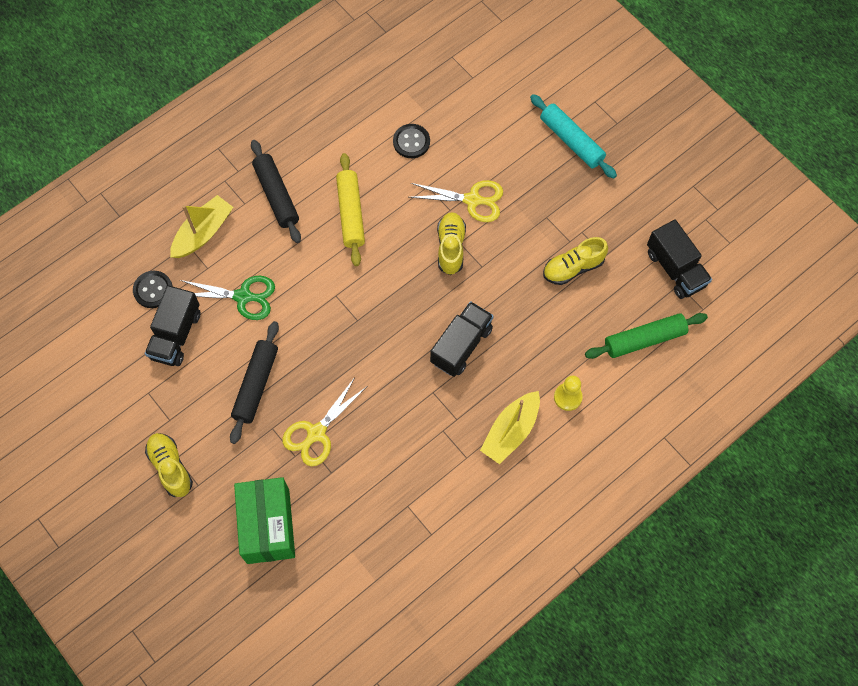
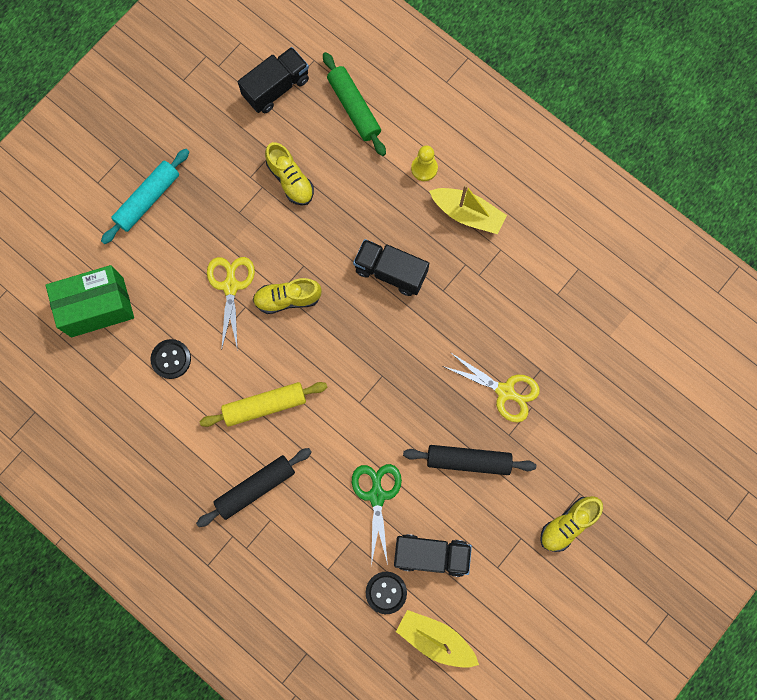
camera: 100 degrees left, 10 degrees up
yellow boat [170,195,233,258] -> yellow boat moved to [396,610,479,668]
green box [234,477,295,564] -> green box moved to [46,265,134,337]

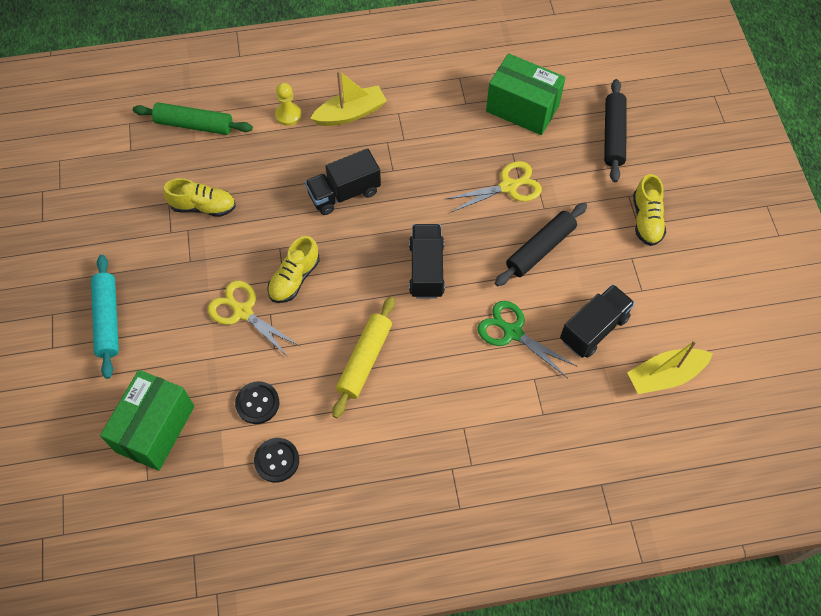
camera: 50 degrees left, 15 degrees down
black rolling pin [196,448,311,527] -> black rolling pin moved to [604,79,627,182]
black truck [238,47,309,113] -> black truck moved to [409,224,445,298]
black button [366,572,407,614] -> black button moved to [254,438,299,483]
none -> green box [486,53,566,135]

